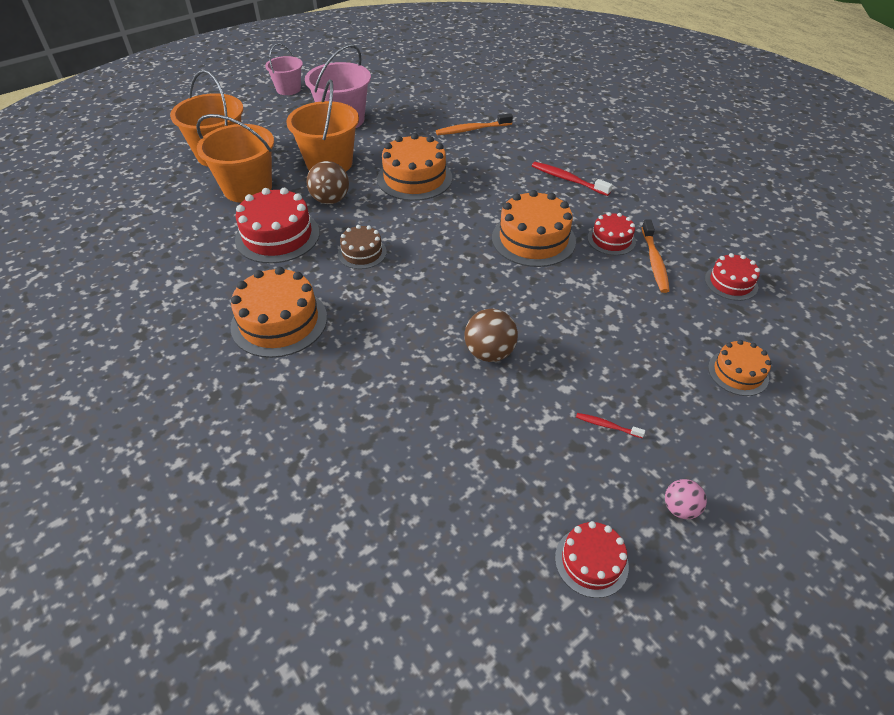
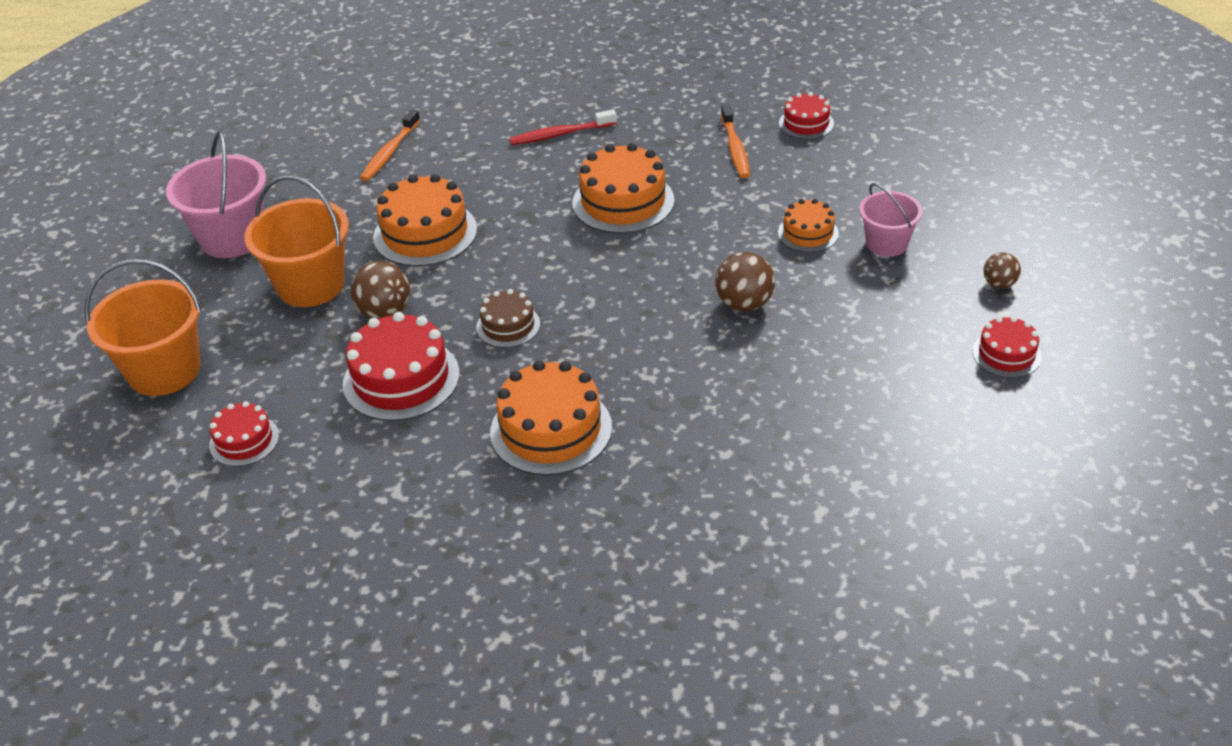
camera: 50 degrees left, 5 degrees down
orange bucket [196,114,274,203] -> none
pink bucket [265,43,303,95] -> pink bucket moved to [859,183,922,257]
red toothbrush [576,413,645,438] -> none
red cake [588,212,636,255] -> red cake moved to [209,401,279,467]
orange toothbrush [642,219,670,293] -> orange toothbrush turned 45 degrees clockwise [721,104,750,178]
pink ball [665,479,707,519] -> brown ball [983,252,1021,288]
orange cake [708,340,771,396] -> orange cake moved to [778,199,839,252]

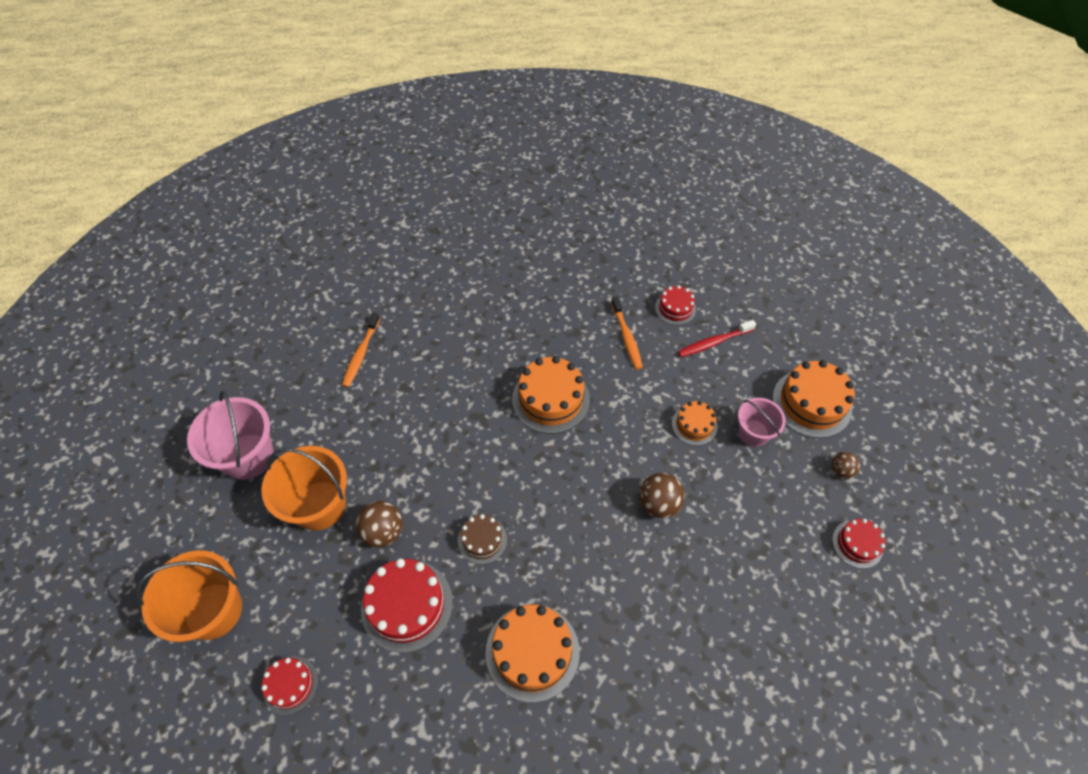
camera: 10 degrees left, 15 degrees up
orange cake [373,174,477,267] -> orange cake moved to [772,360,855,438]
red toothbrush [509,109,617,145] -> red toothbrush moved to [678,320,756,357]

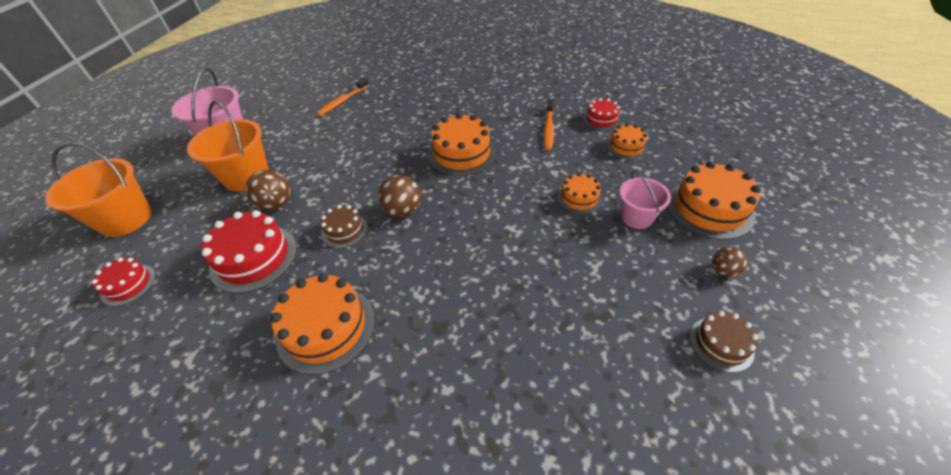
camera: 25 degrees right, 10 degrees down
brown ball [639,473,685,518] -> brown ball moved to [378,175,421,217]
red toothbrush [678,320,756,357] -> orange cake [606,124,648,159]
red cake [832,519,885,569] -> brown cake [690,311,758,373]

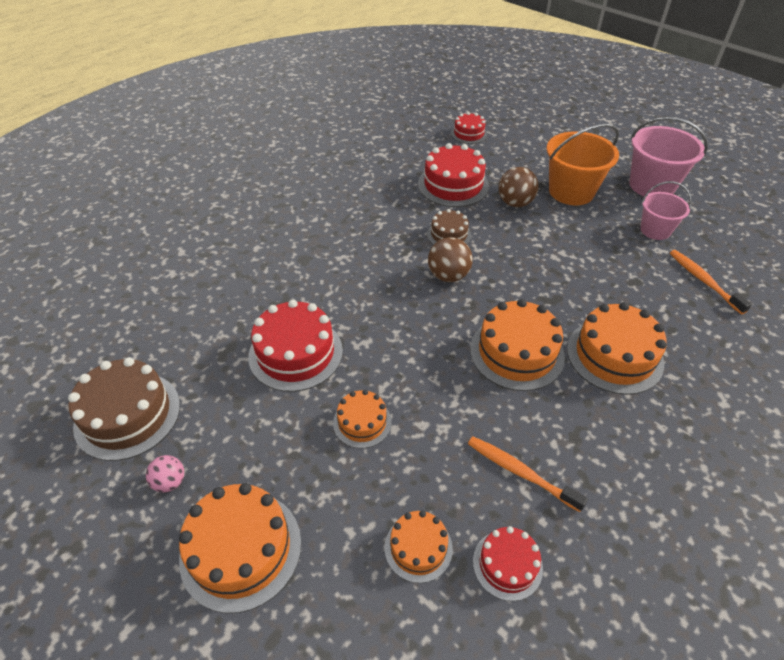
camera: 115 degrees right, 0 degrees up
orange bucket [45,142,152,237] -> none
orange cake [270,273,375,375] -> orange cake moved to [567,302,667,395]
pink bucket [619,171,671,229] -> pink bucket moved to [640,181,692,240]
brown cake [690,311,758,373] -> brown cake [68,357,180,461], size x1.76
brown ball [712,247,747,277] -> pink ball [146,455,184,492]
none -> red cake [248,300,343,392]

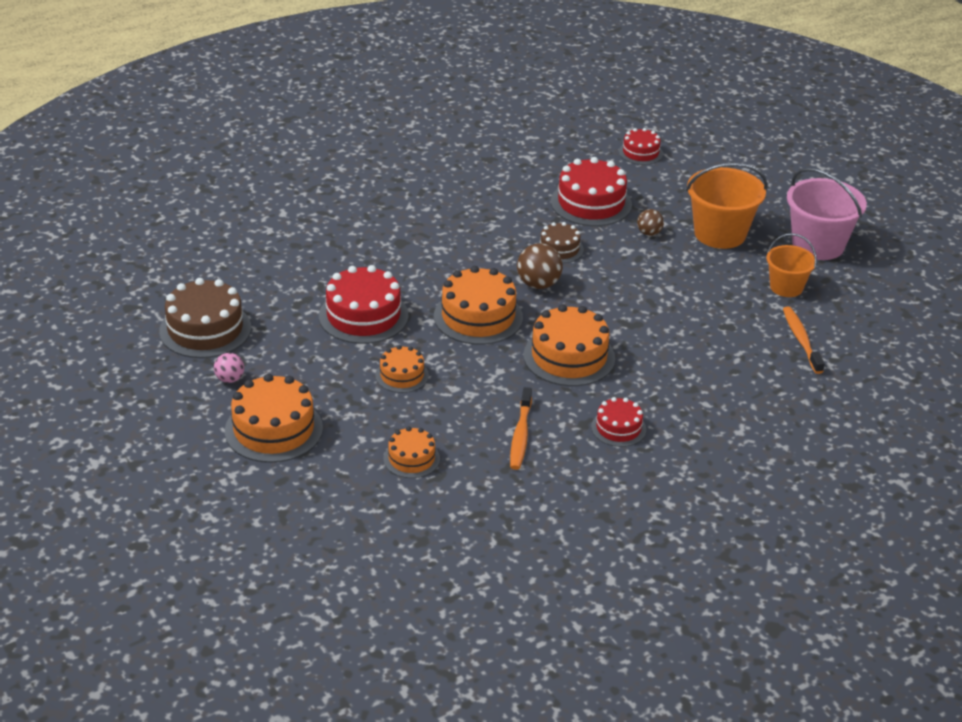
camera: 15 degrees right, 10 degrees down
orange toothbrush [468,436,588,512] -> orange toothbrush turned 135 degrees counterclockwise [510,387,532,470]
red cake [473,526,543,601] -> red cake moved to [591,397,646,447]
brown ball [498,167,539,207] -> brown ball [637,209,664,236], size x0.61
orange cake [567,302,667,395] -> orange cake moved to [434,266,523,345]
pink bucket [640,181,692,240] -> orange bucket [766,233,817,297]

